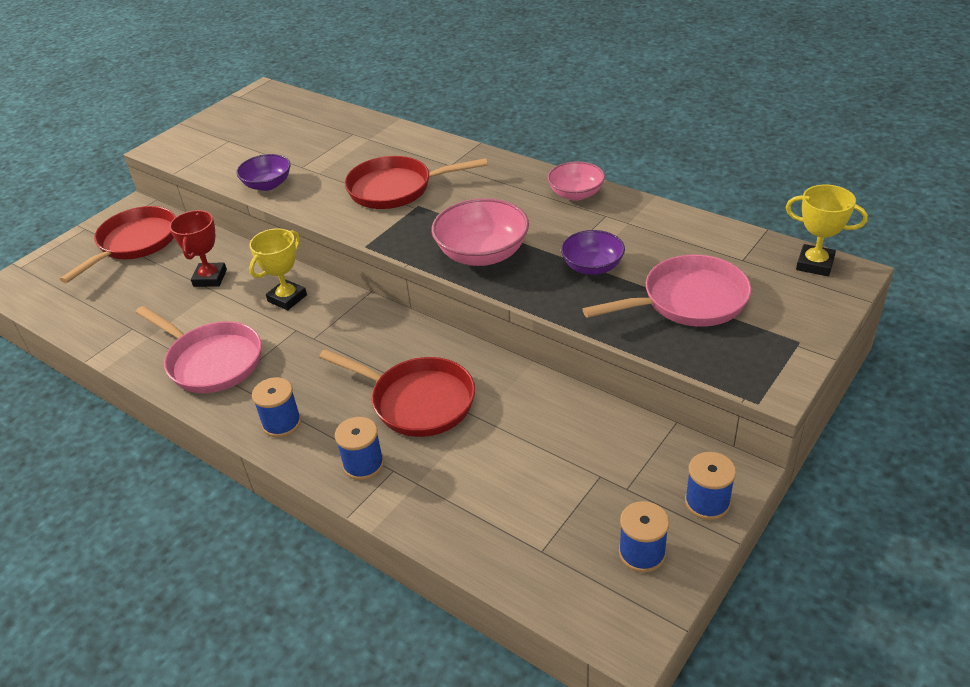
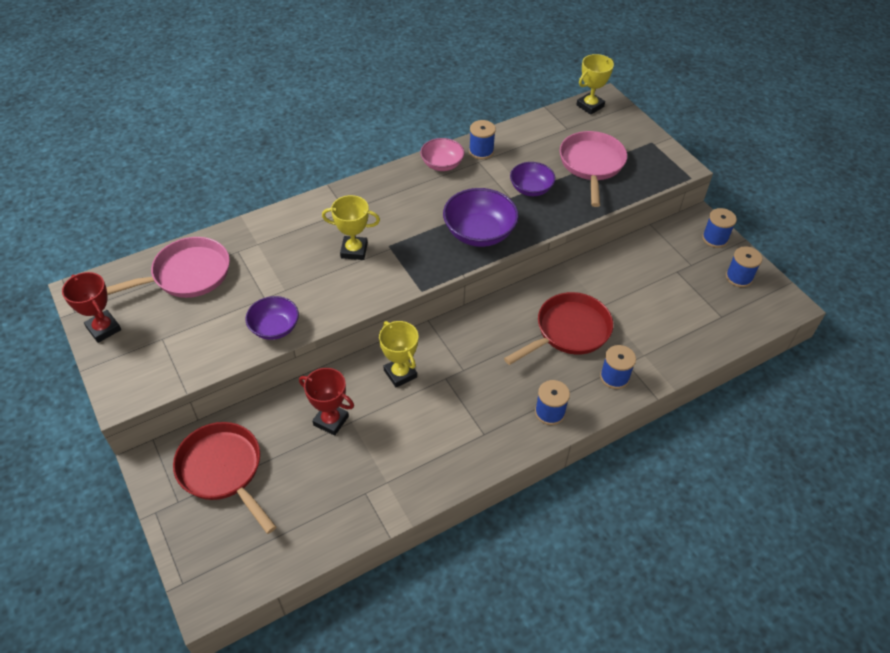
camera: 70 degrees left, 10 degrees up
pink pan [135,306,262,393] -> pink pan moved to [106,237,230,298]
red pan [345,156,488,209] -> yellow trophy [322,195,380,260]
pink bowl [431,198,529,266] -> purple bowl [443,188,519,247]
none -> red trophy [62,272,121,343]
none -> blue spool [469,120,496,159]

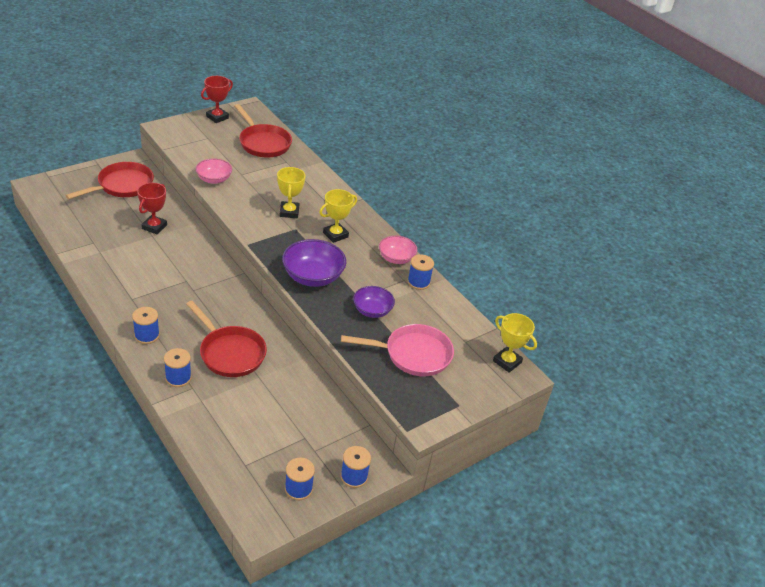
camera: 80 degrees right, 10 degrees down
pink pan [106,237,230,298] -> red pan [234,104,292,157]
purple bowl [246,296,299,340] -> pink bowl [196,158,232,184]
yellow trophy [379,321,418,388] -> yellow trophy moved to [319,189,357,243]

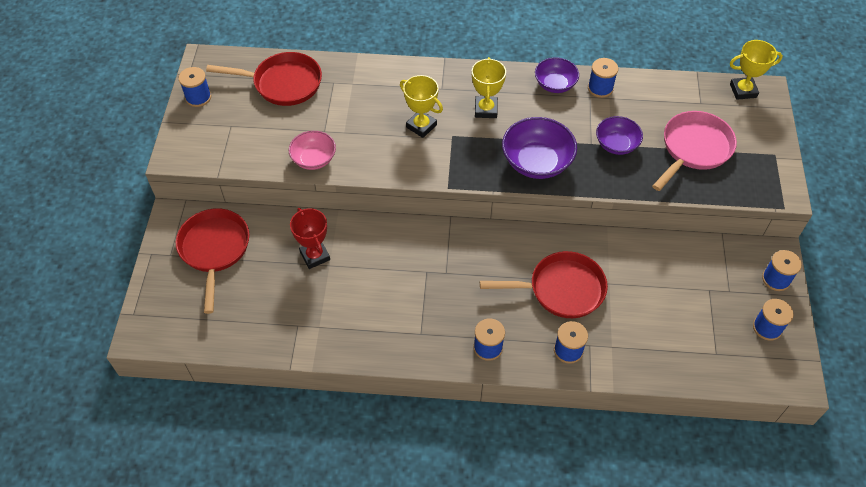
camera: 45 degrees left, 15 degrees up
red trophy [201,76,233,123] -> blue spool [179,67,211,107]
pink bowl [379,236,417,264] -> purple bowl [535,57,579,93]

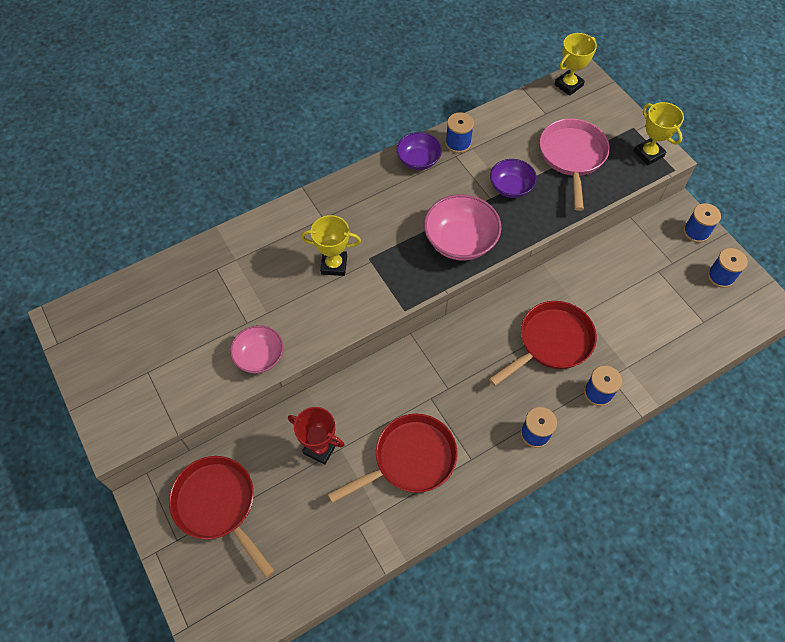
camera: 35 degrees left, 5 degrees up
blue spool [179,67,211,107] -> none
red pan [206,52,322,106] -> red pan moved to [328,414,458,503]
yellow trophy [472,57,506,118] -> yellow trophy moved to [633,102,684,165]
purple bowl [502,117,577,179] -> pink bowl [424,194,502,260]

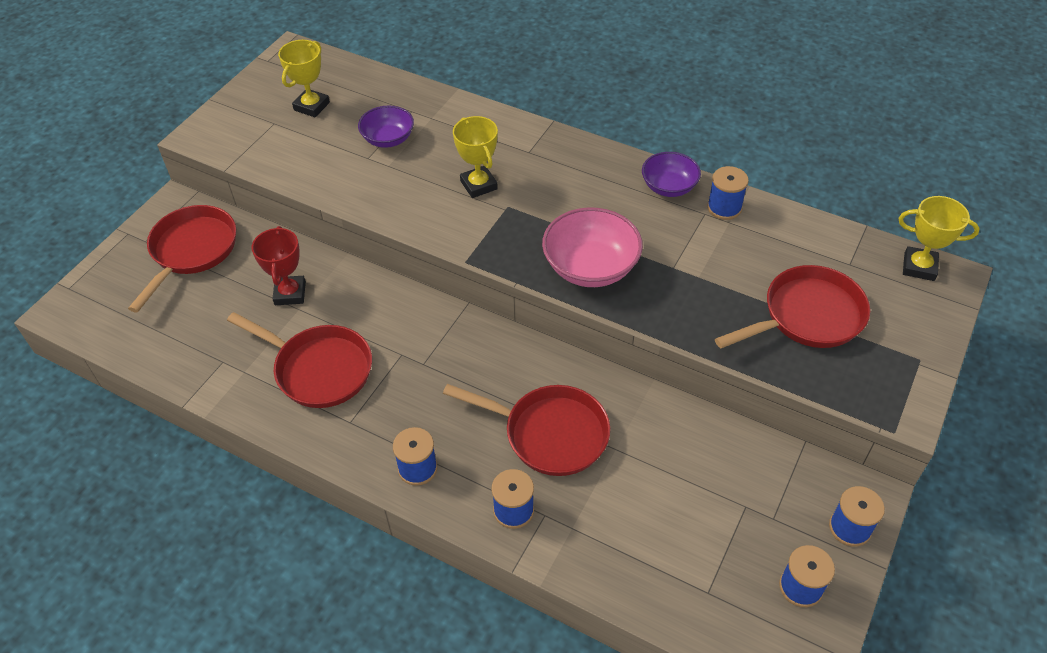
camera: 60 degrees right, 10 degrees down
pink bowl [230,325,283,373] -> none
purple bowl [490,159,537,198] -> purple bowl moved to [358,106,414,148]
pink pan [540,119,610,211] -> red pan [715,265,870,348]
yellow trophy [633,102,684,165] -> yellow trophy moved to [278,40,330,117]

